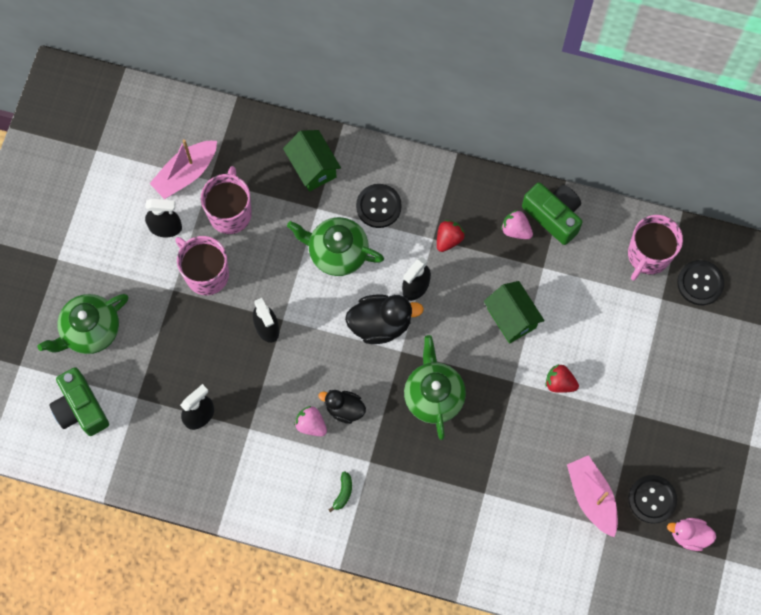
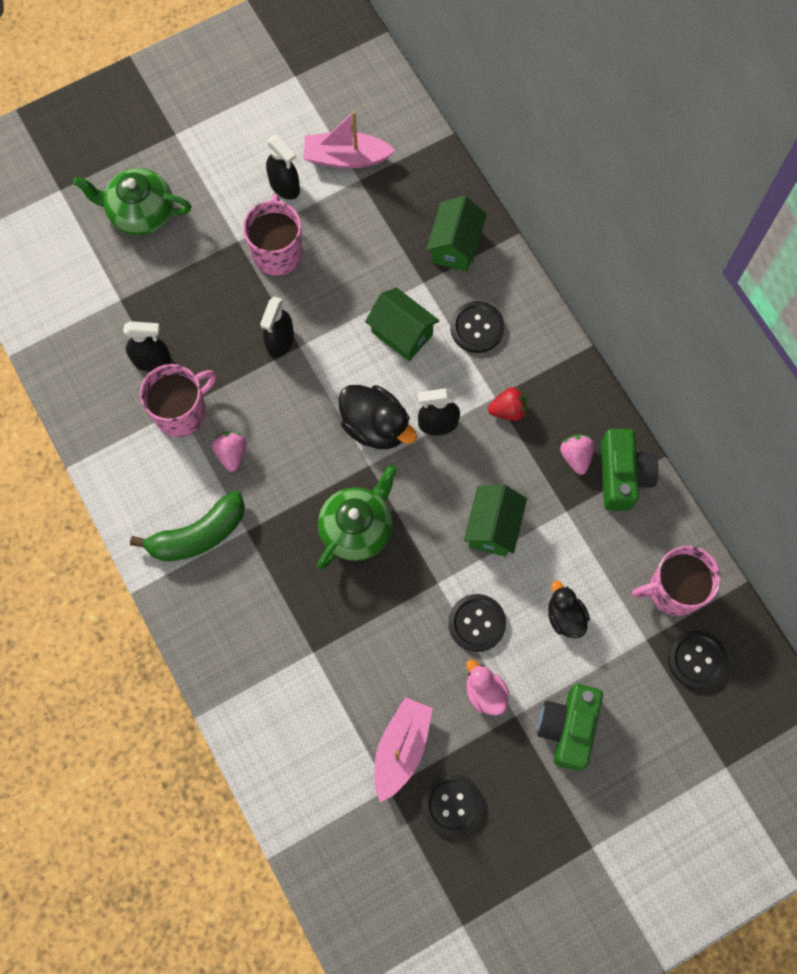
camera: 45 degrees right, 0 degrees up
green camera [49,367,109,436] -> green camera moved to [537,684,603,771]
pink mug [201,166,252,234] -> pink mug moved to [140,364,216,437]
green teapot [287,217,384,276] -> green house [365,287,439,361]
black duck [318,390,366,424] -> black duck moved to [548,581,590,638]
green banana [328,471,352,512] -> green banana [130,491,245,561], size x2.35
red strawberry [545,364,579,393] -> black button [448,594,506,652]
pink duck [667,518,716,551] -> pink duck moved to [466,659,510,716]

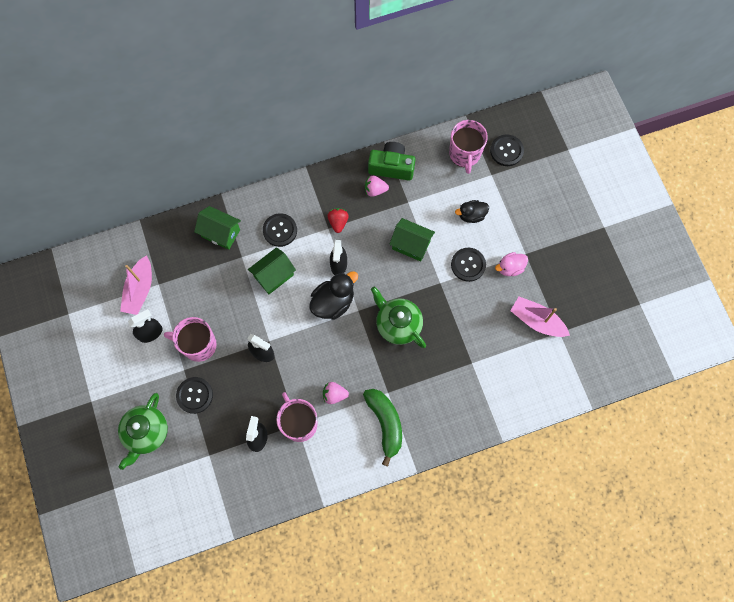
camera: 80 degrees left, 0 degrees up
black button [423,774,483,836] -> black button moved to [176,377,213,414]
green camera [537,684,603,771] -> none

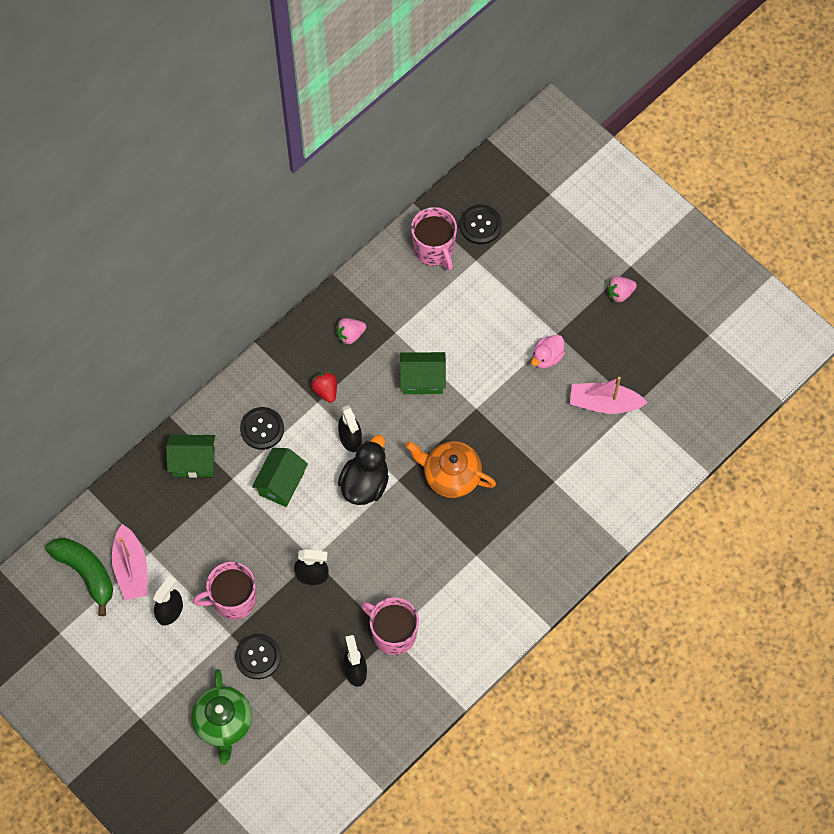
camera: 25 degrees left, 5 degrees down
pink strawberry [323,382,349,404] -> pink strawberry moved to [606,276,637,303]
green banana [363,389,402,466] -> green banana moved to [46,538,113,616]
green camera [368,142,415,181] -> none
green teapot [371,286,426,348] -> orange teapot [405,441,496,498]
black button [451,248,486,282] -> none
black duck [455,200,489,223] -> none

